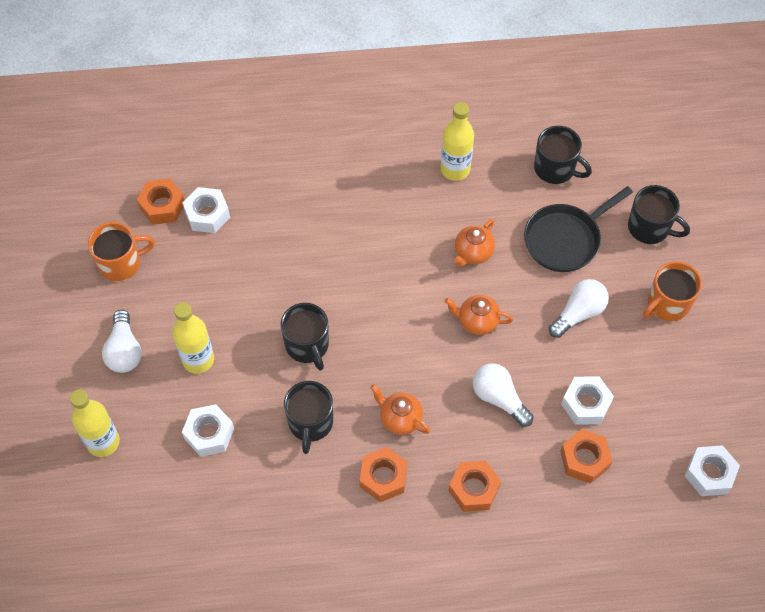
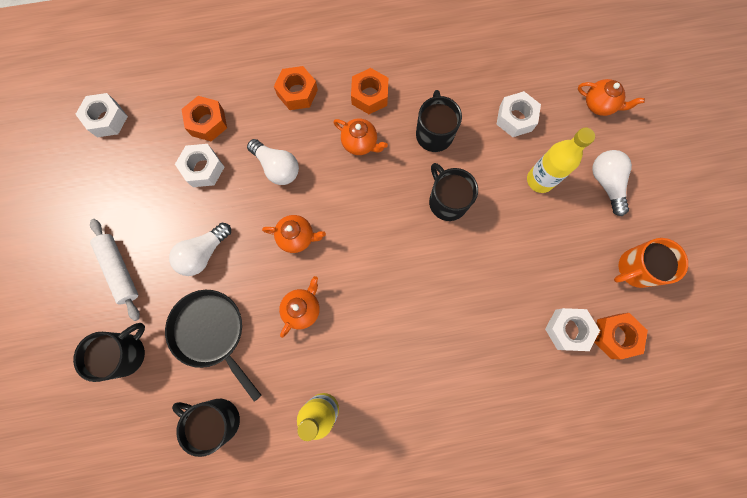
camera: 175 degrees right, 15 degrees up
yellow bottle [70,389,120,457] -> orange teapot [578,79,645,116]
black pan [524,186,633,272] -> black pan turned 90 degrees counterclockwise [165,290,261,402]
black mug [628,185,690,244] -> black mug turned 105 degrees clockwise [73,323,145,382]
orange mug [643,261,702,321] -> white rolling pin [90,219,140,321]

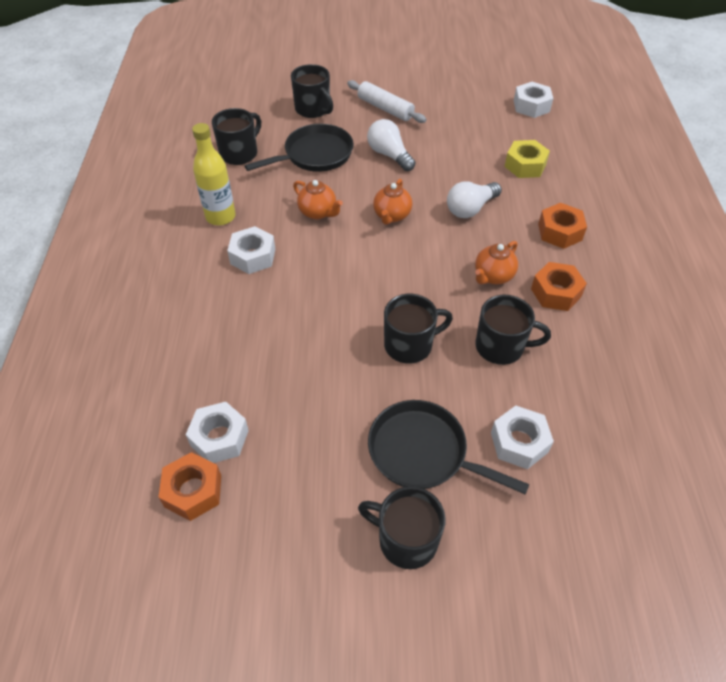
camera: 100 degrees right, 25 degrees down
white rolling pin [90,219,140,321] -> white rolling pin turned 60 degrees clockwise [347,80,426,123]
white nut [175,144,224,187] -> white nut moved to [227,226,275,274]
orange nut [181,96,227,141] -> yellow nut [504,140,550,178]
yellow bottle [527,127,595,193] -> black pan [368,400,529,495]
orange teapot [578,79,645,116] -> none
white light bulb [592,150,632,216] -> black mug [358,486,446,569]
orange mug [614,238,688,288] -> none

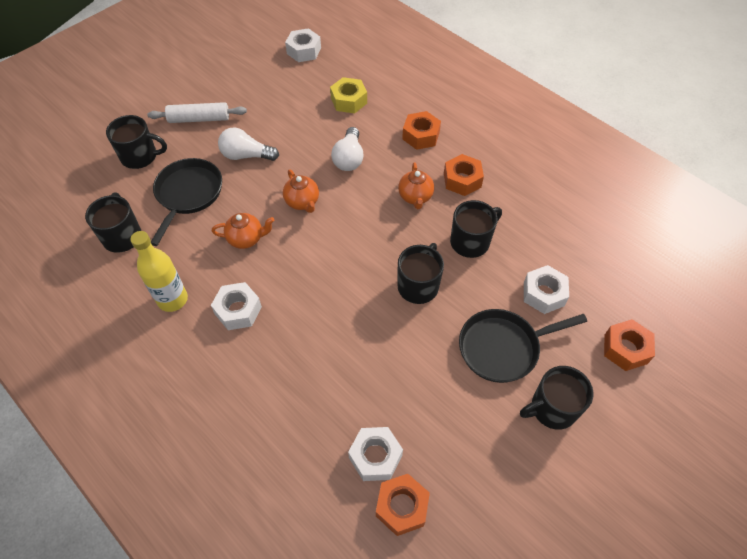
camera: 45 degrees left, 5 degrees up
none -> orange nut [604,319,655,371]

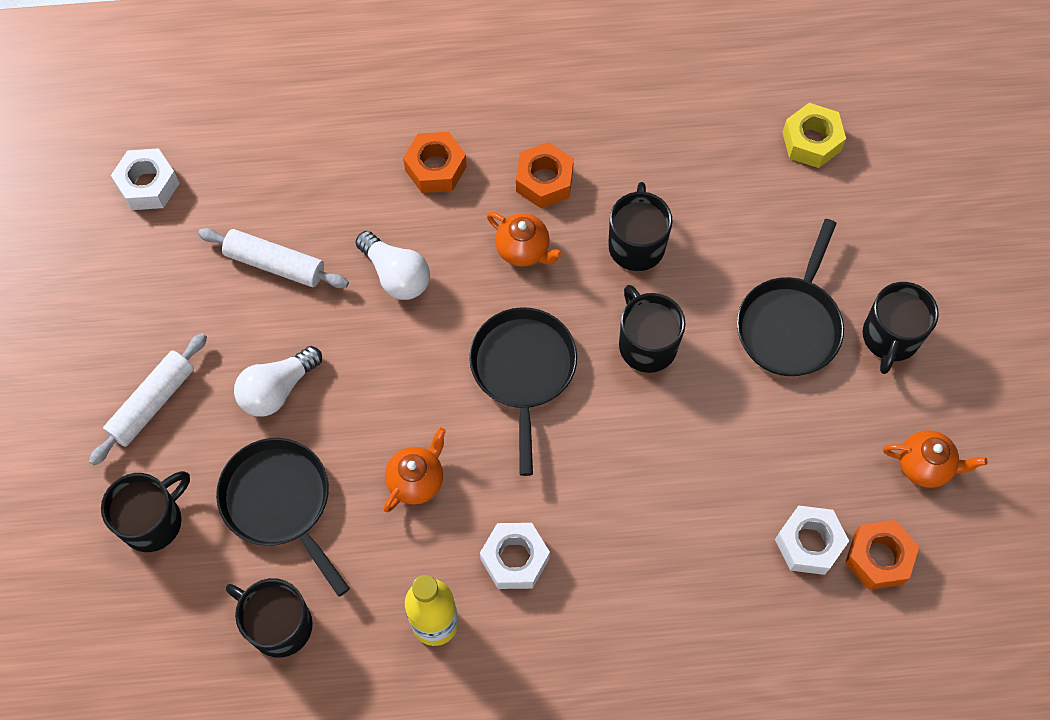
camera: 50 degrees left, 10 degrees up
orange teapot [283,170,319,213] -> orange teapot moved to [883,430,987,488]
yellow nut [330,77,367,113] -> yellow nut moved to [782,103,846,168]
white nut [524,265,569,314] -> none
orange nut [604,319,655,371] -> none
none -> white rolling pin [198,228,349,288]
none -> black pan [469,307,577,476]

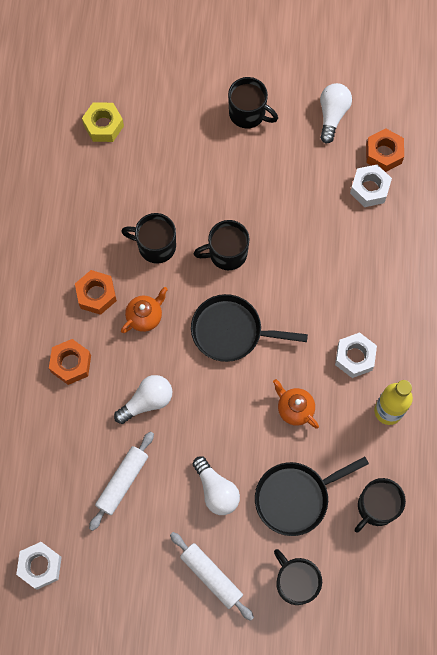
camera: 80 degrees left, 5 degrees up
black pan [737,219,844,376] -> none
orange teapot [883,430,987,488] -> white light bulb [320,83,352,143]

